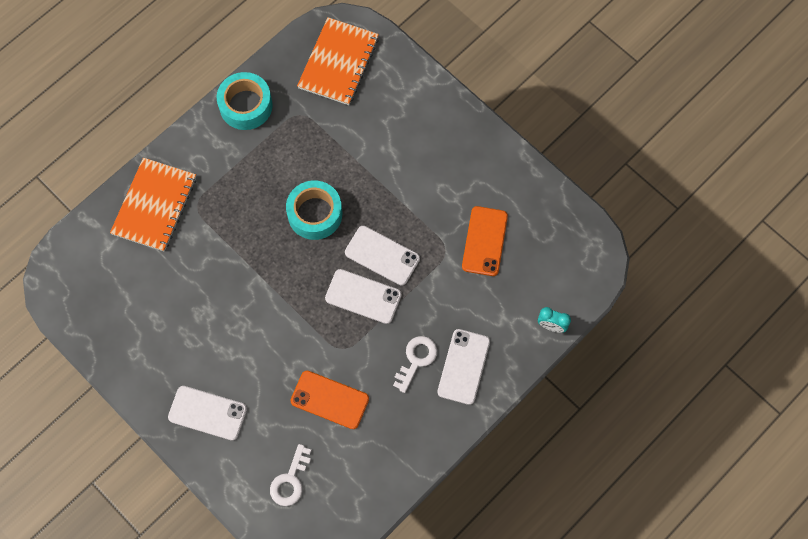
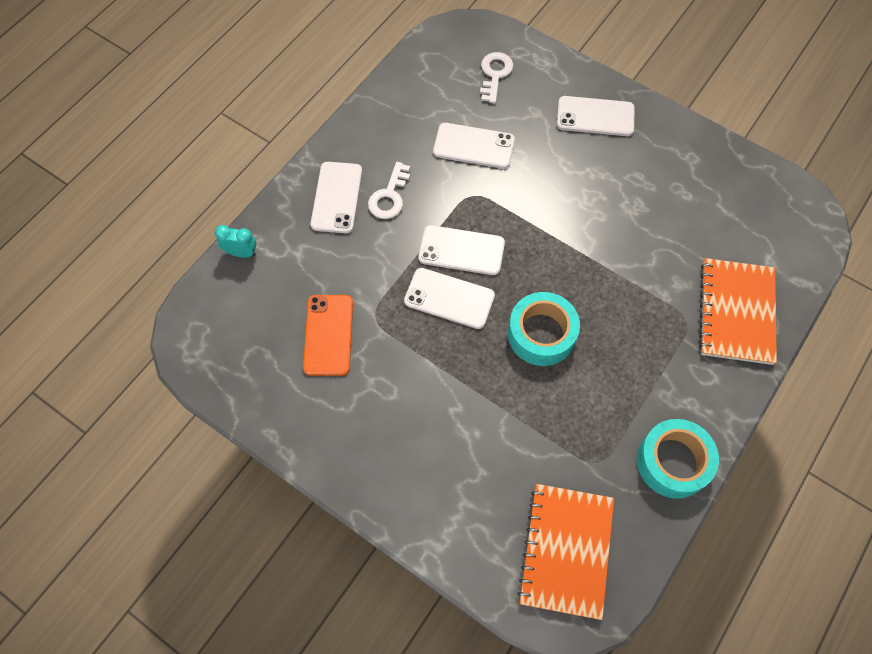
camera: 170 degrees right, 5 degrees down
orange phone [290,371,369,429] -> white phone [433,123,515,169]

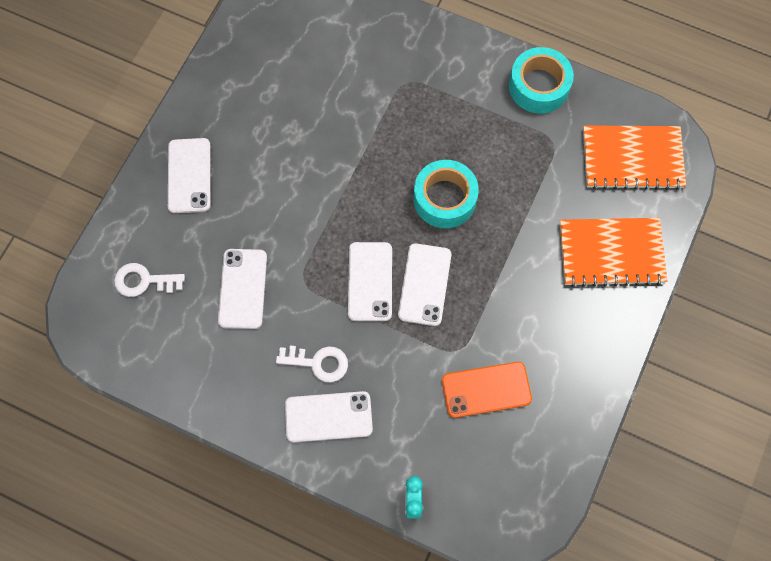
camera: 100 degrees left, 5 degrees up
orange notebook [699,258,777,365] -> orange notebook moved to [560,218,667,287]

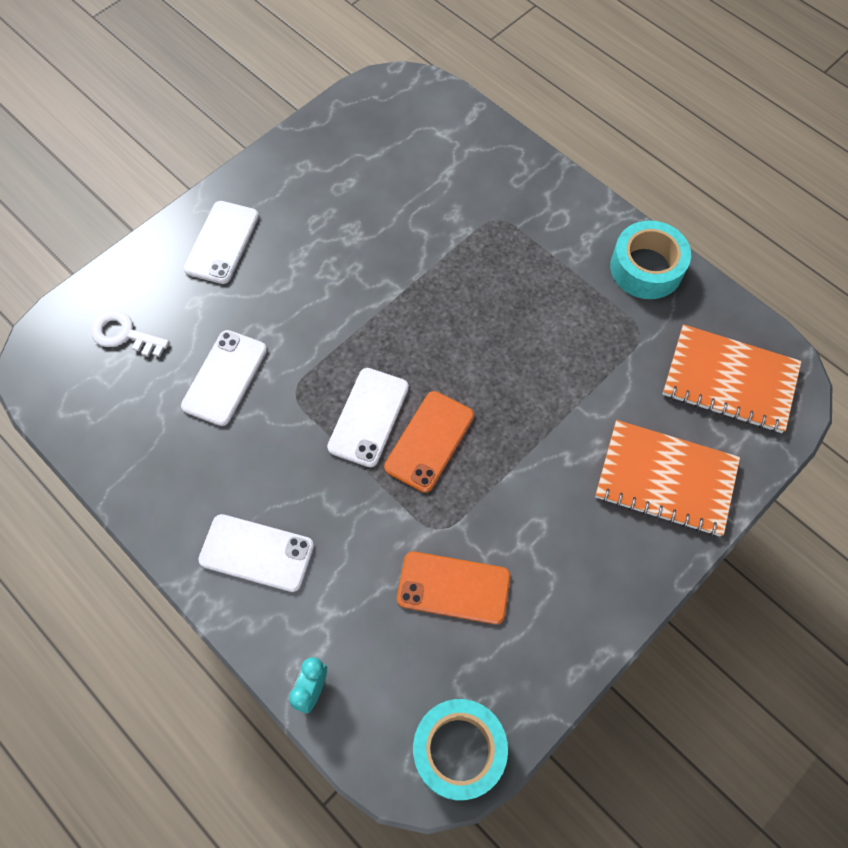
camera: 20 degrees right, 5 degrees down
white key [276,346,348,383] -> none
white phone [398,243,451,326] -> orange phone [384,391,474,493]
turquoise tape [414,160,479,228] -> turquoise tape moved to [413,699,508,800]

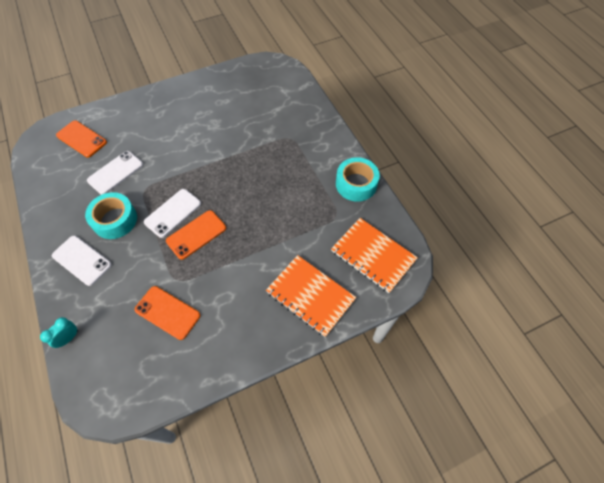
camera: 20 degrees right, 5 degrees down
white key [91,310,169,357] -> orange phone [56,121,107,158]
white phone [184,201,259,284] -> none
turquoise tape [413,699,508,800] -> turquoise tape moved to [85,192,137,239]

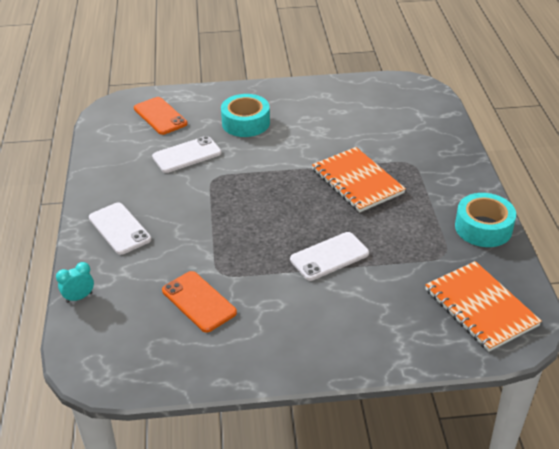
camera: 20 degrees right, 20 degrees down
turquoise tape [85,192,137,239] -> turquoise tape moved to [221,94,270,137]
white phone [144,189,201,238] -> white phone moved to [290,232,369,281]
orange phone [166,210,226,260] -> none
orange notebook [266,255,356,337] -> orange notebook moved to [312,147,406,212]

